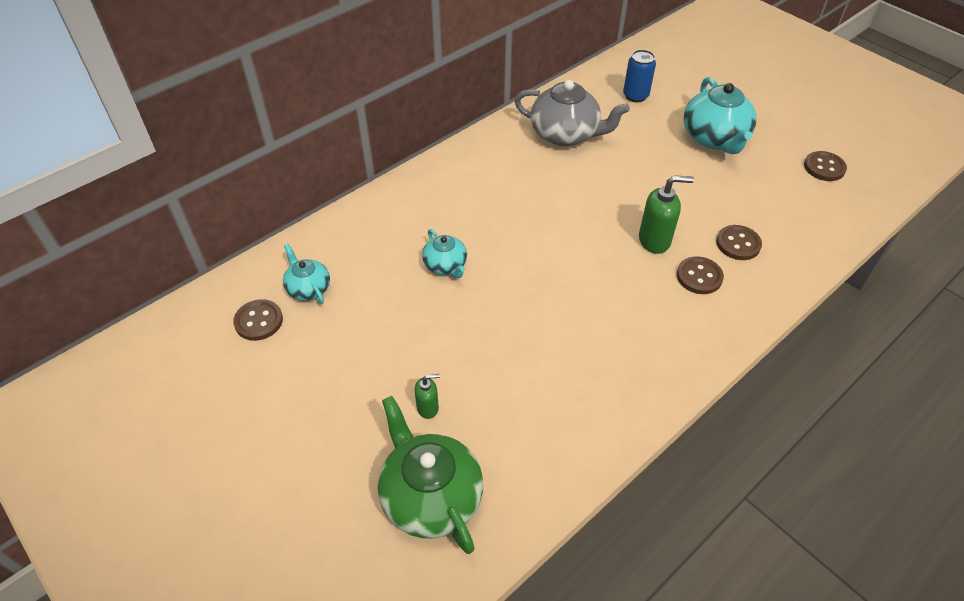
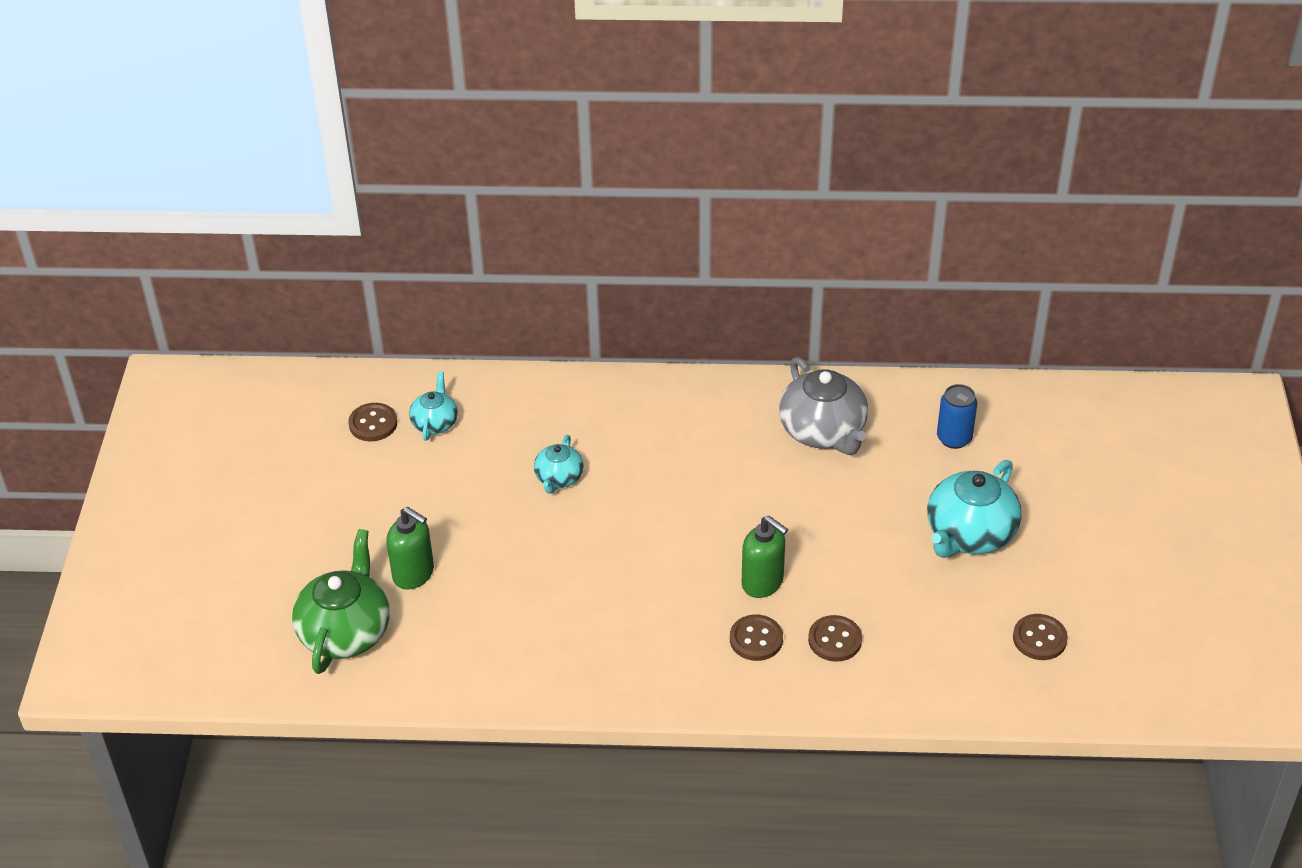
camera: 45 degrees right, 5 degrees down
green soap dispenser [415,374,440,419] -> green soap dispenser [386,507,434,590], size x1.73

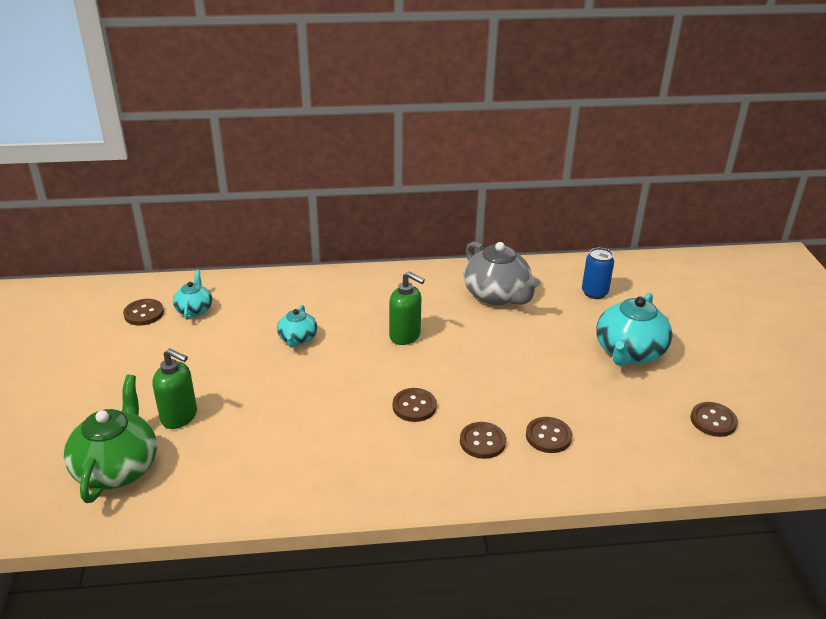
camera: 10 degrees left, 10 degrees down
green soap dispenser [742,516,788,598] -> green soap dispenser moved to [389,272,425,345]
none -> brown button [393,388,437,422]

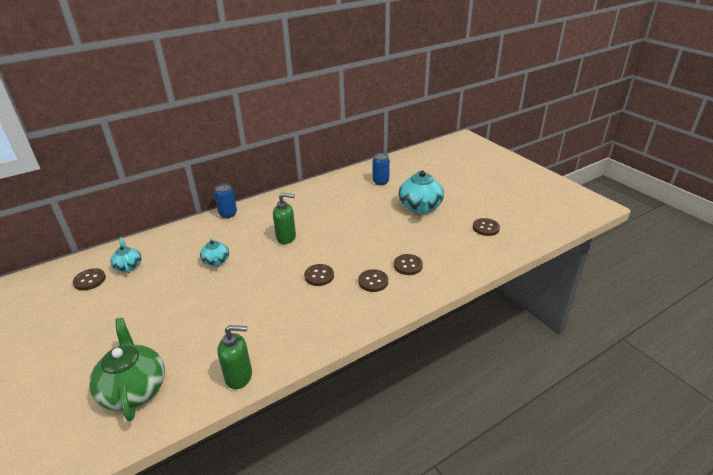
camera: 25 degrees left, 0 degrees up
green soap dispenser [153,348,197,429] -> green soap dispenser moved to [217,325,252,389]
grey teapot [464,242,540,305] -> none
none -> blue can [214,183,237,218]

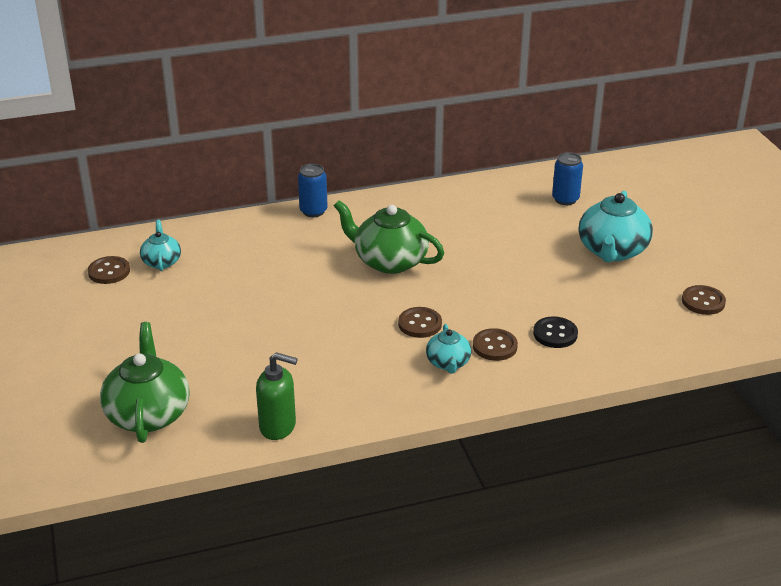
camera: 15 degrees right, 0 degrees up
turquoise teapot [200,238,229,267] -> turquoise teapot moved to [426,324,471,374]
green soap dispenser [273,193,296,244] -> green teapot [334,200,444,274]
brown button [394,254,423,275] -> black button [533,316,578,348]

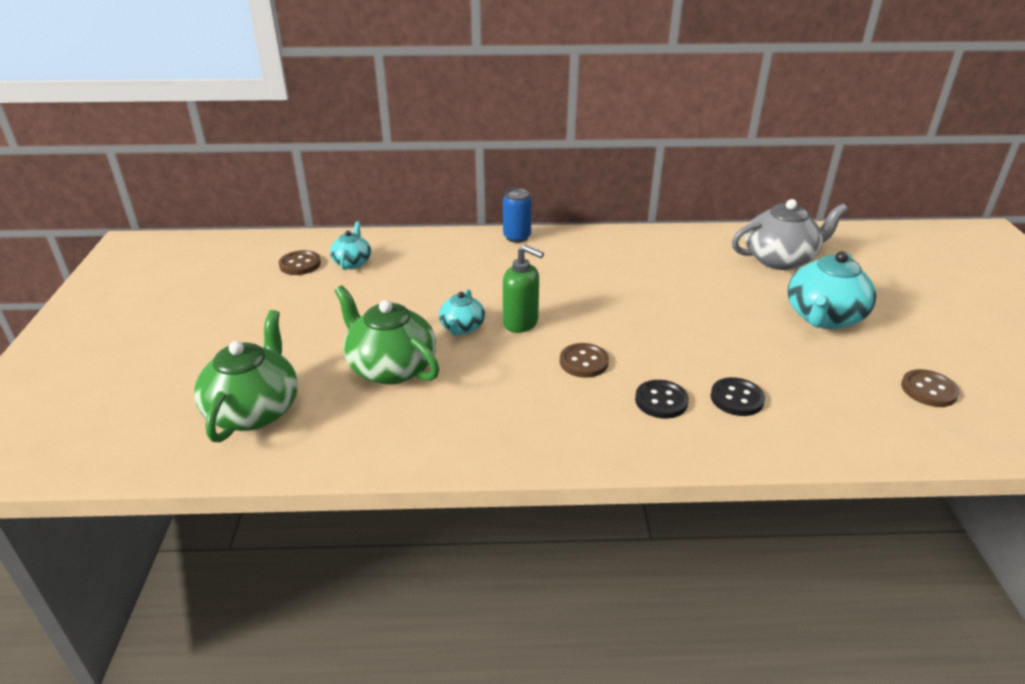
camera: 15 degrees right, 0 degrees up
green soap dispenser [256,352,298,440] -> green soap dispenser moved to [503,245,544,333]
green teapot [334,200,444,274] -> green teapot moved to [334,286,439,385]
turquoise teapot [426,324,471,374] -> turquoise teapot moved to [439,289,485,336]
brown button [473,328,518,361] -> black button [635,380,689,419]
blue can [552,152,583,205] -> grey teapot [732,199,848,270]

